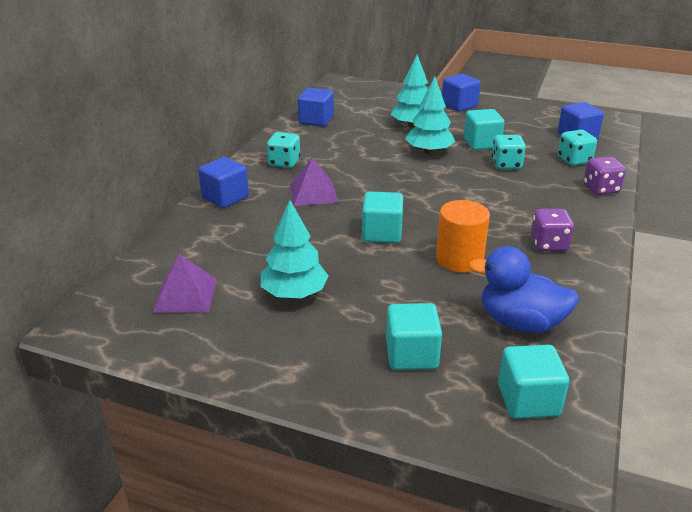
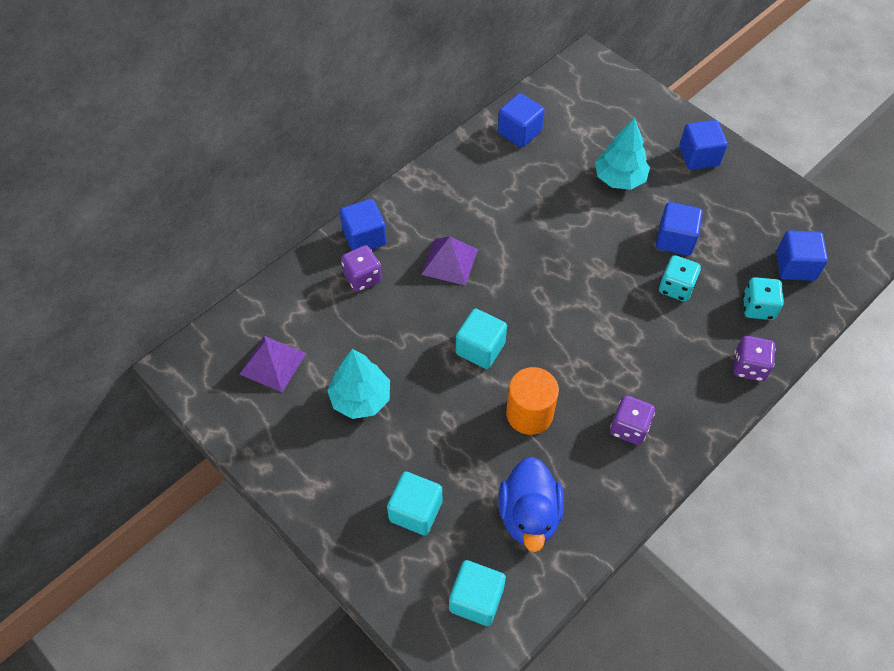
camera: 25 degrees right, 25 degrees up
turquoise dice [267,132,301,168] -> none
turquoise tree [405,76,455,154] -> none
turquoise cube [464,109,505,150] -> blue cube [656,202,703,256]
blue duck [468,246,579,333] -> blue duck turned 135 degrees counterclockwise [498,457,564,552]
none -> purple dice [341,245,382,292]

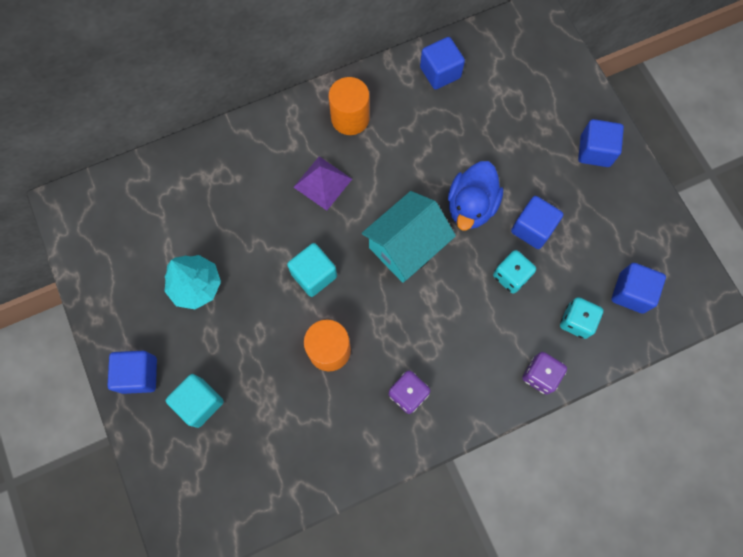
camera: 20 degrees right, 15 degrees up
purple pyramid [240,336,306,392] -> none
blue cube [340,199,387,250] -> blue cube moved to [107,351,157,394]
purple dice [341,245,382,292] -> none
turquoise cube [449,560,506,626] -> none
blue duck [498,457,564,552] -> blue duck moved to [448,161,503,230]
turquoise tree [595,118,650,190] -> none
none -> orange cylinder [328,77,370,135]
none -> turquoise house [362,191,456,283]

